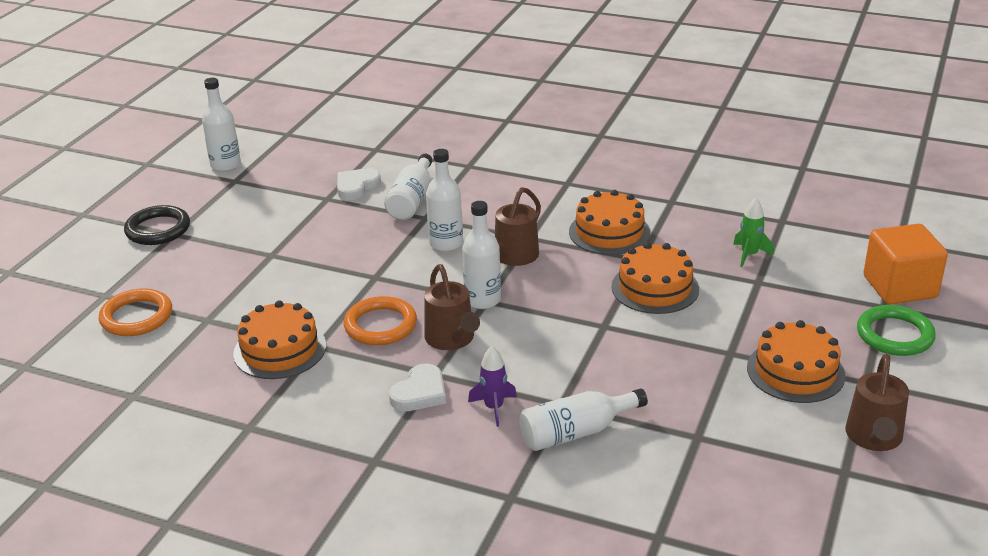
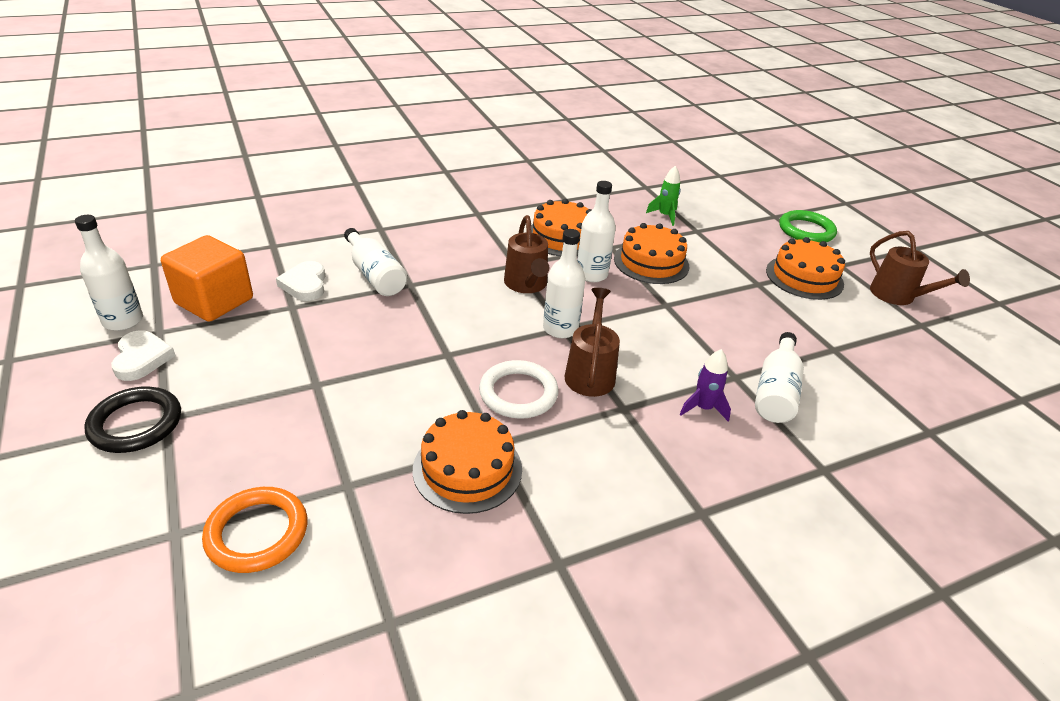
camera: 50 degrees left, 5 degrees up
orange ring [344,296,417,345] -> white ring [479,360,559,419]
white heart [389,364,446,411] -> white heart moved to [111,330,176,381]
brown watering can [425,264,480,350] -> brown watering can turned 105 degrees counterclockwise [565,288,620,397]
white bottle [426,149,463,252] -> white bottle moved to [577,181,616,282]
orange cube [863,224,948,304] -> orange cube moved to [161,235,253,322]

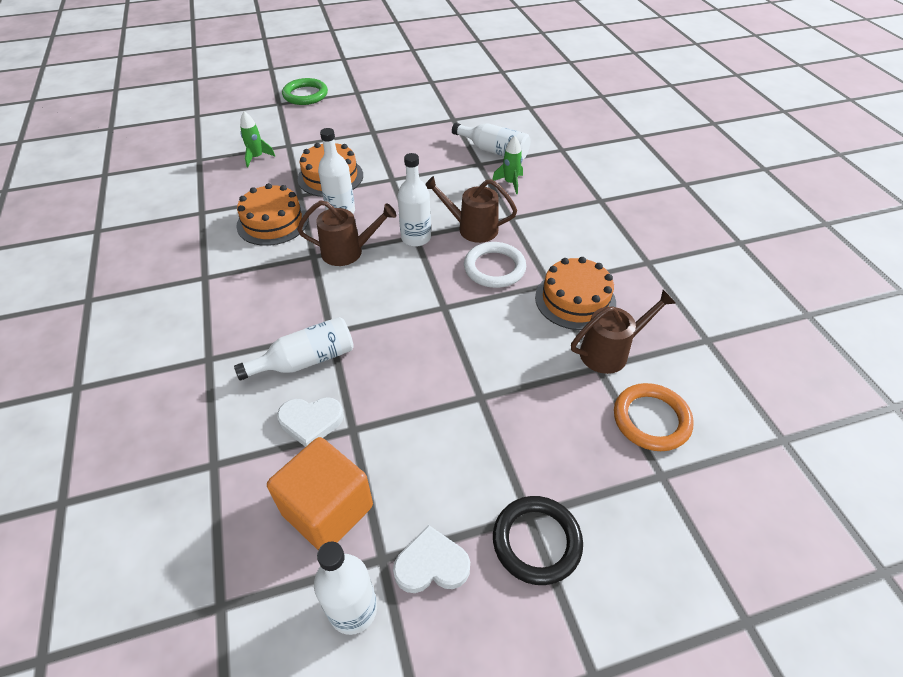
camera: 80 degrees left, 10 degrees up
purple rocket [680,349,731,421] -> green rocket [492,136,523,194]
orange cake [766,237,845,300] -> none
brown watering can [870,231,970,305] -> brown watering can moved to [571,290,676,374]

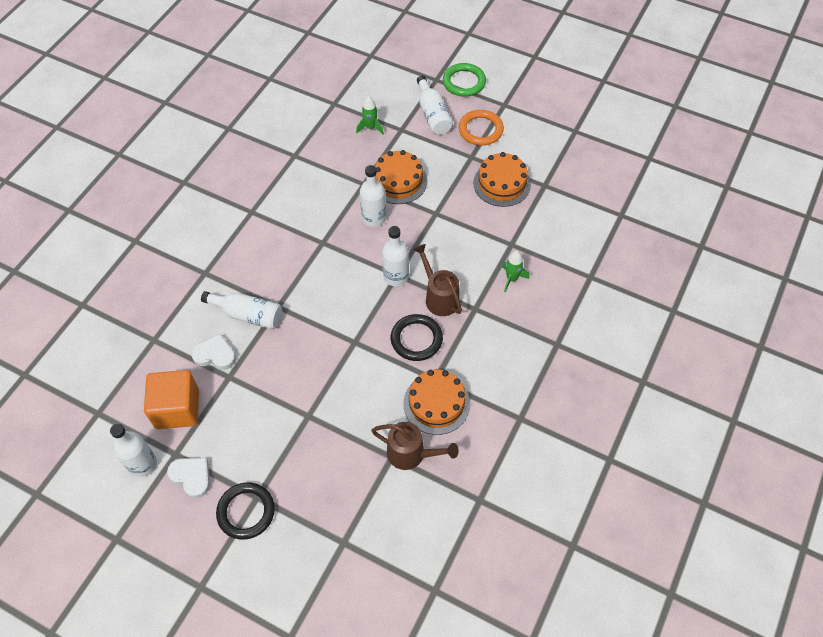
camera: 45 degrees right, 10 degrees up
orange cake [237,183,309,246] -> orange cake moved to [473,152,531,207]
white heart [277,397,344,447] -> white heart turned 150 degrees clockwise [191,334,236,370]
brown watering can [297,200,396,266] -> none
white bottle [452,123,530,159] -> white bottle moved to [417,75,453,135]
white ring [464,242,526,288] -> black ring [391,314,443,361]
orange ring [614,383,694,451] -> orange ring moved to [459,110,504,146]

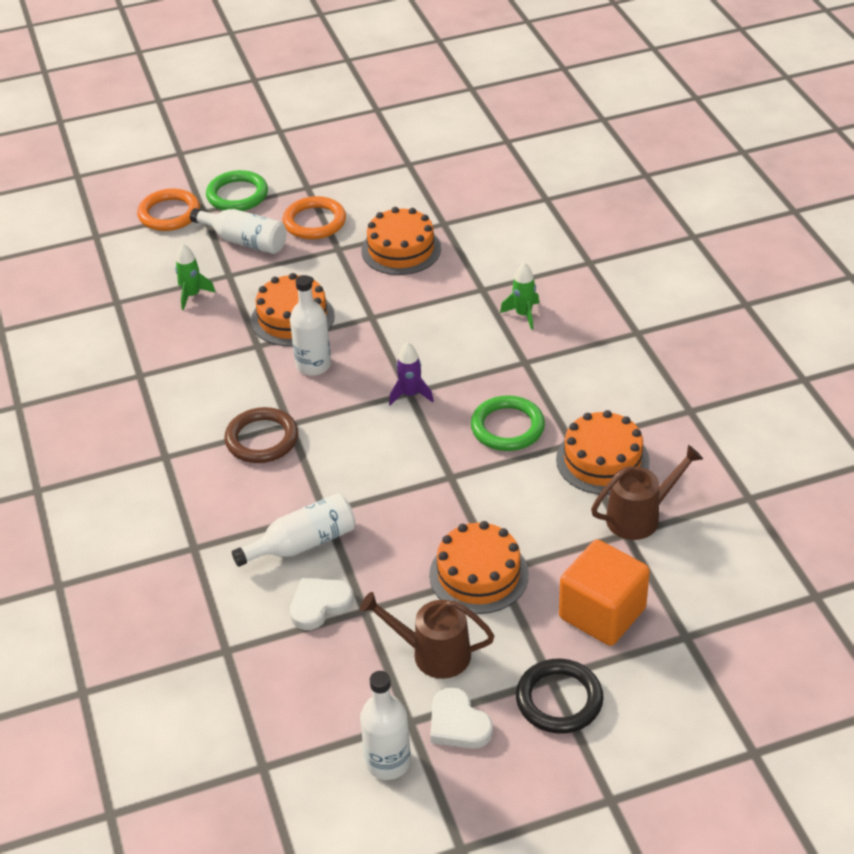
camera: 45 degrees left, 15 degrees down
orange cube [144,370,199,429] -> orange cube moved to [559,540,650,646]
white heart [167,457,210,498] -> white heart turned 120 degrees counterclockwise [431,687,493,749]
white bottle [382,226,409,286] -> purple rocket [389,342,434,406]
black ring [391,314,443,361] -> green ring [471,395,545,451]
brown watering can [413,244,462,316] -> brown watering can moved to [360,592,495,679]
none -> orange ring [137,188,200,231]
none -> brown ring [224,407,298,463]
none -> orange cake [429,521,529,614]

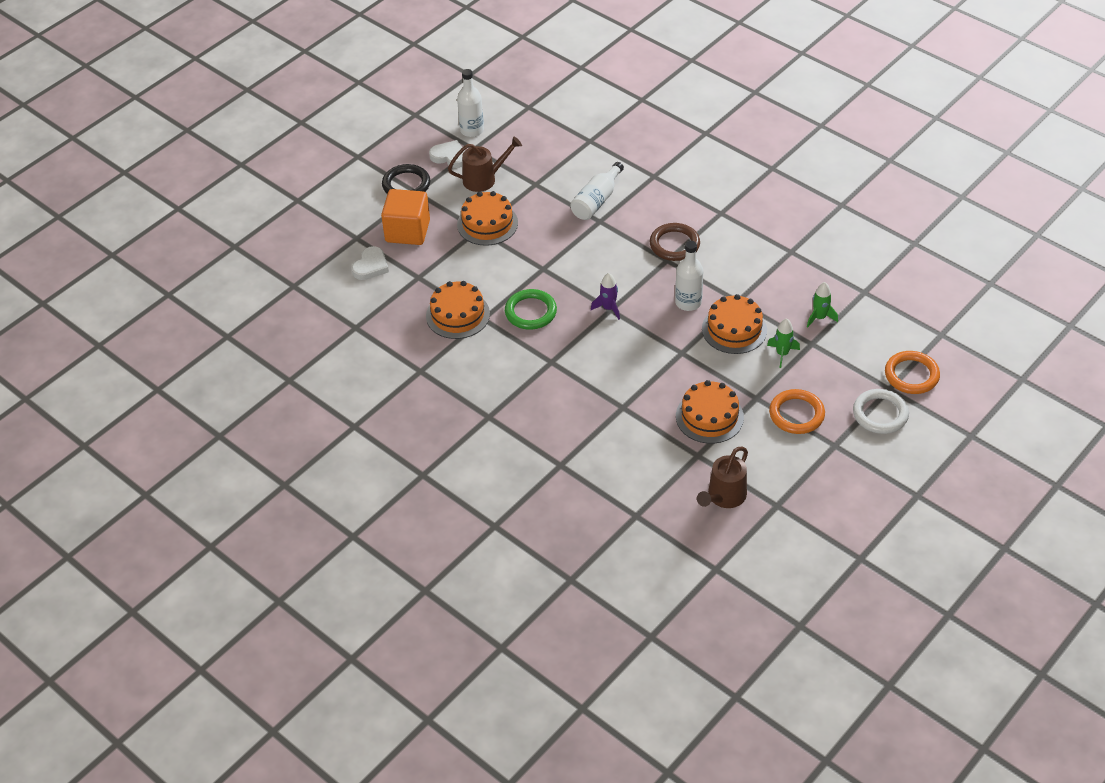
camera: 150 degrees right, 5 degrees up
white bottle [190,208,287,254] -> none
green ring [206,170,268,211] -> white ring [853,389,909,434]
white heart [290,578,354,630] -> white heart moved to [352,246,389,280]
green rocket [500,263,539,330] -> green rocket moved to [767,318,800,368]
brown watering can [591,445,703,540] -> brown watering can moved to [697,447,748,508]

